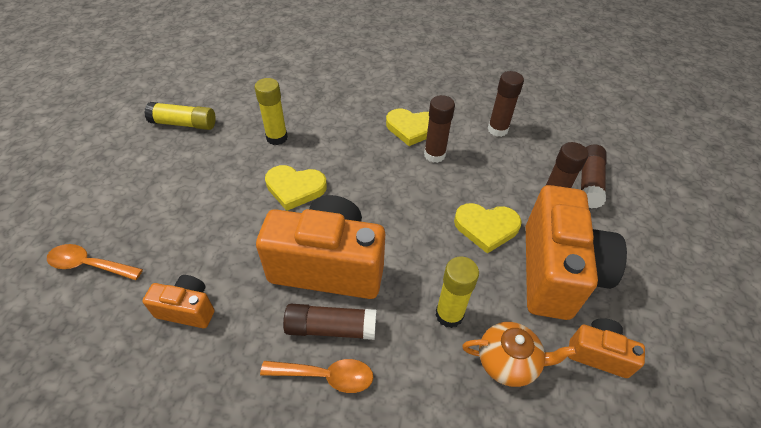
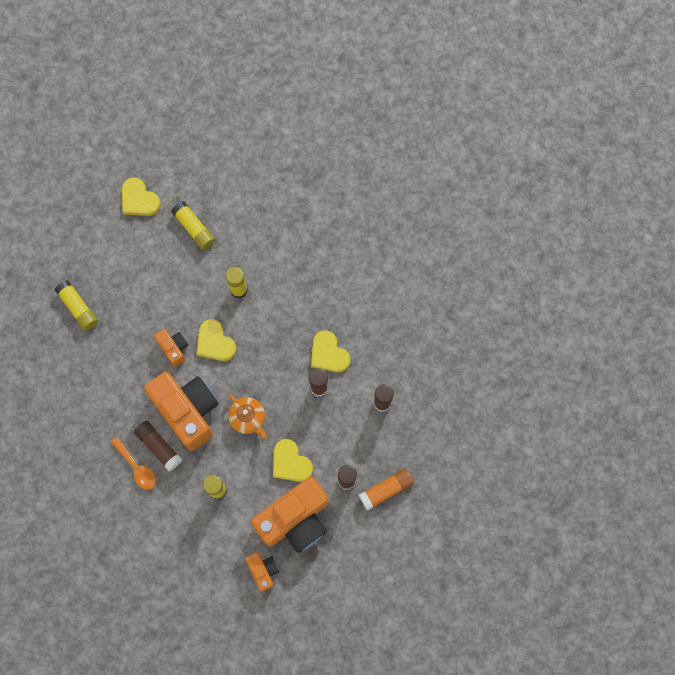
camera: 45 degrees right, 25 degrees up
orange spoon [47,244,143,280] -> yellow glue stick [55,280,98,331]
orange camera [142,275,215,328] -> orange camera moved to [154,329,188,367]
orange teapot [462,322,577,387] -> orange teapot moved to [228,393,267,439]
brown glue stick [581,145,607,209] -> orange glue stick [359,468,414,511]
none -> yellow heart [122,177,161,216]

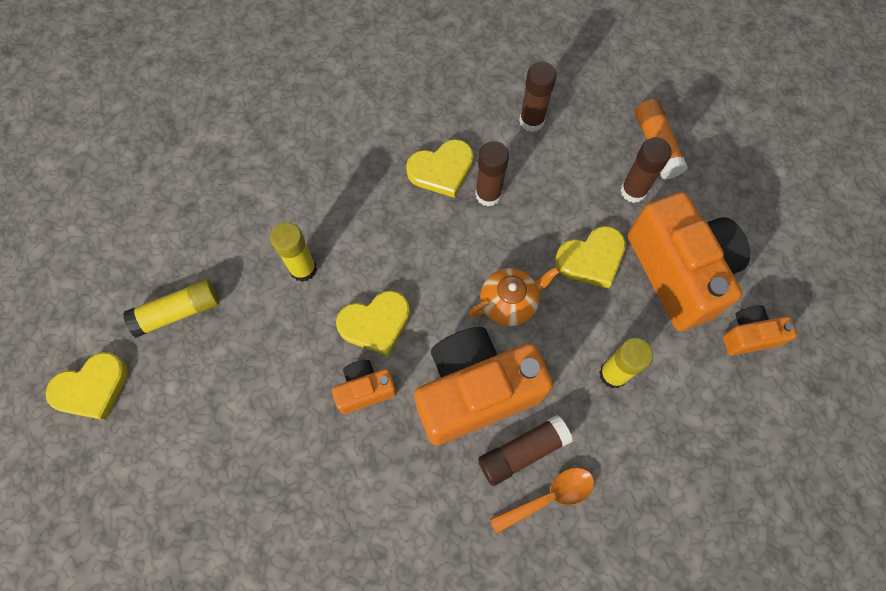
camera: 75 degrees left, 5 degrees down
yellow glue stick [55,280,98,331] -> none

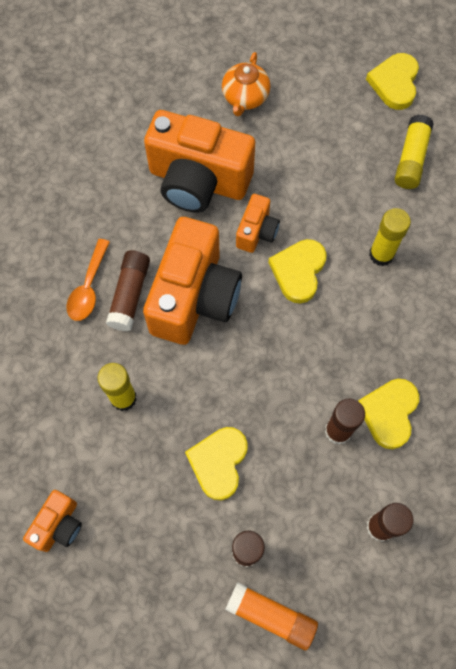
camera: 130 degrees right, 0 degrees up
orange teapot [468,267,560,326] -> orange teapot moved to [222,52,270,116]
orange camera [628,192,750,331] -> orange camera moved to [144,110,255,213]

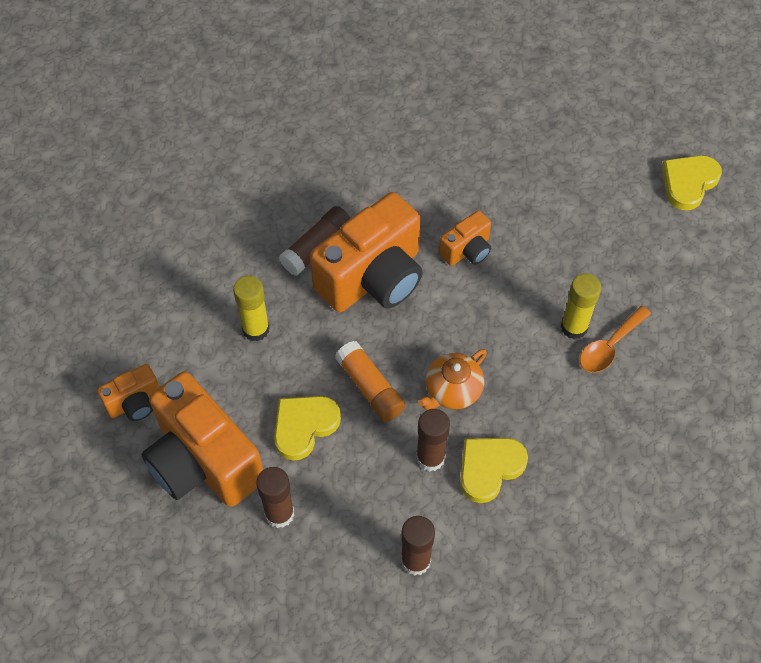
camera: 30 degrees right, 10 degrees down
orange spoon [66,239,110,321] -> orange spoon moved to [580,306,651,373]
orange camera [144,110,255,213] -> orange camera moved to [141,372,263,507]
orange teapot [222,52,270,116] -> orange teapot moved to [418,349,487,410]
orange glue stick [225,582,318,651] -> orange glue stick moved to [335,341,406,422]
yellow heart [268,239,327,304] -> none
yellow glue stick [395,115,434,189] -> none

